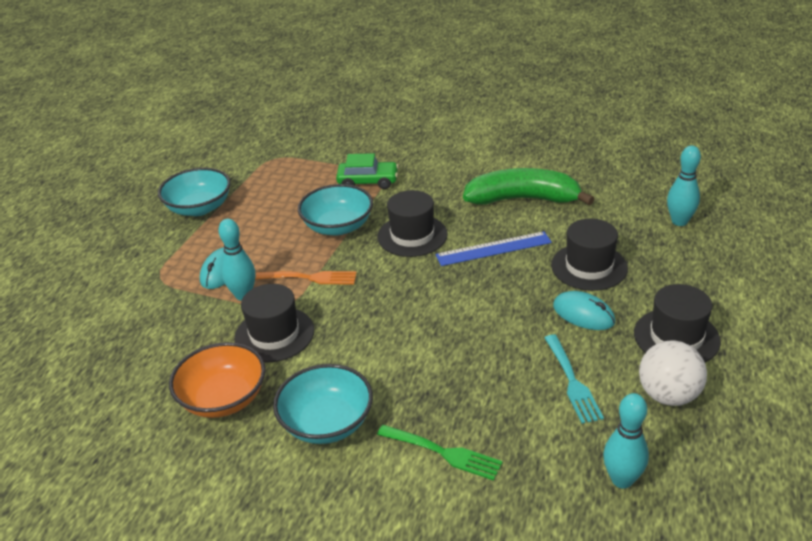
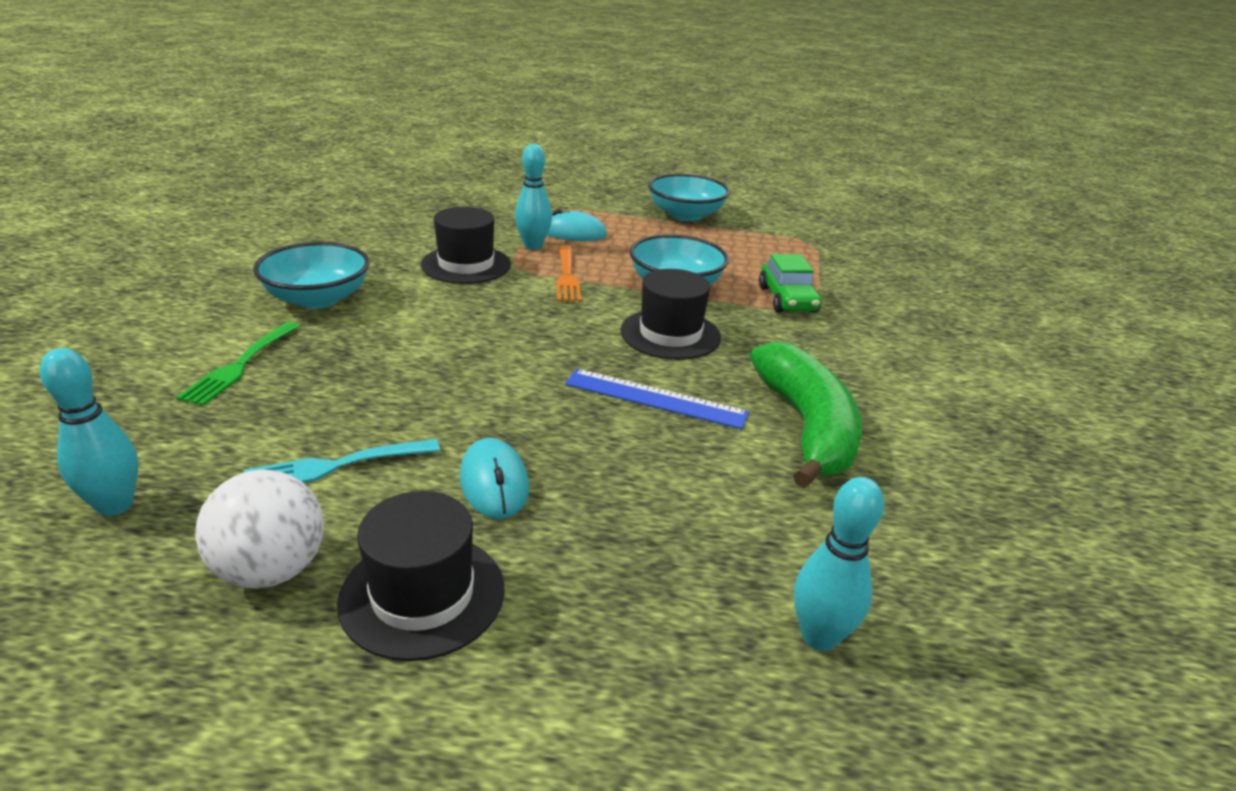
camera: 75 degrees right, 5 degrees down
orange bowl [169,342,266,418] -> none
blue ruler [436,231,552,266] -> blue ruler turned 45 degrees counterclockwise [565,369,749,429]
black hat [551,219,628,291] -> none
turquoise mouse [553,291,615,330] -> turquoise mouse turned 45 degrees counterclockwise [460,438,529,519]

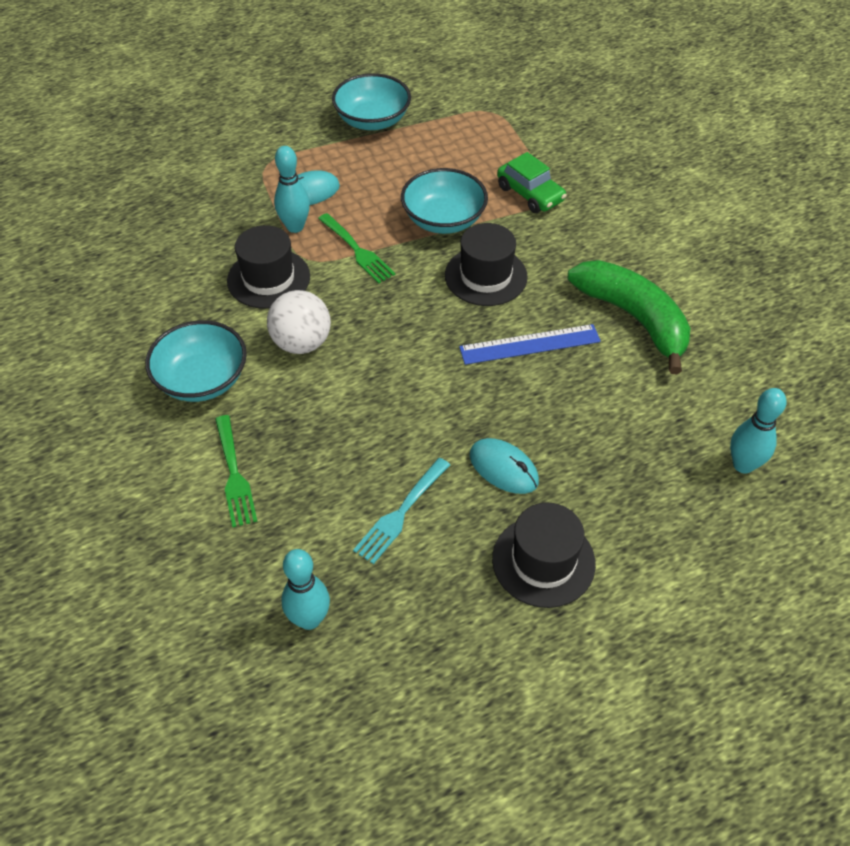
camera: 30 degrees left, 20 degrees up
white ball [195,469,324,589] -> white ball moved to [267,290,331,354]
orange fork [556,245,581,302] -> green fork [318,213,395,284]

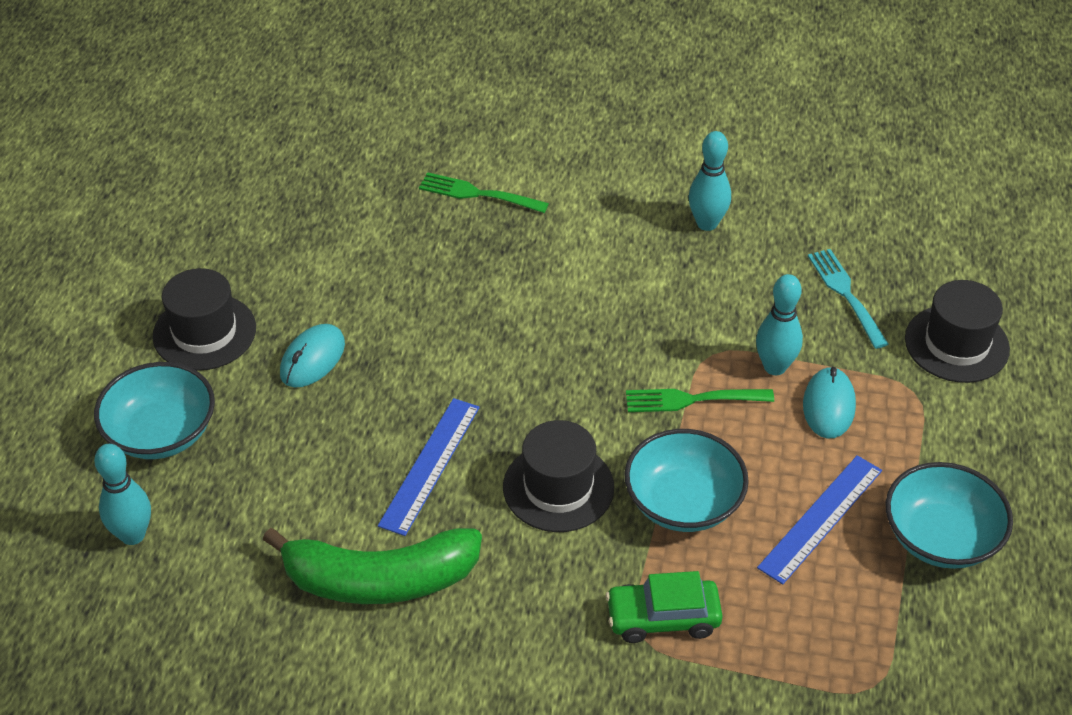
camera: 125 degrees right, 5 degrees down
turquoise bowl [145,320,247,402] -> turquoise bowl moved to [94,362,215,459]
black hat [227,225,310,309] -> black hat moved to [905,280,1010,383]
white ball [267,290,331,354] -> none
turquoise bowling pin [281,549,330,630] -> turquoise bowling pin moved to [689,131,731,231]
turquoise fork [353,458,450,564] -> turquoise fork moved to [808,249,888,349]
turquoise mouse [470,438,539,494] -> turquoise mouse turned 45 degrees counterclockwise [280,324,345,387]
none -> blue ruler [757,455,882,585]

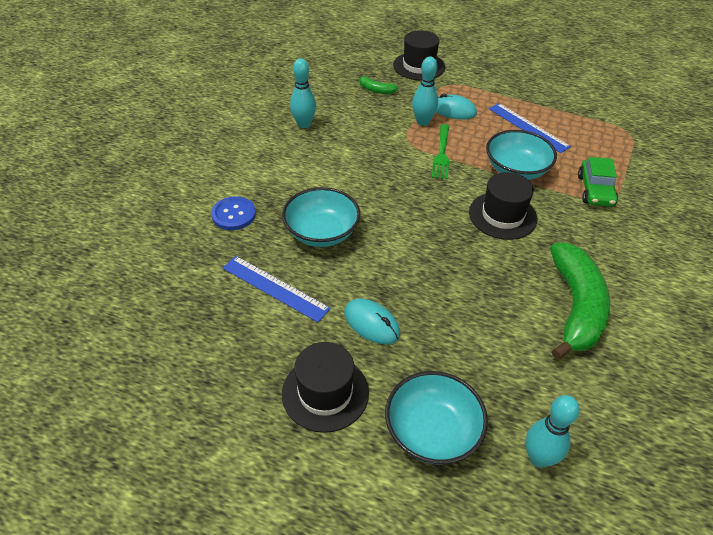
camera: 80 degrees left, 0 degrees up
blue ruler [378,398,480,536] -> blue ruler moved to [223,256,331,322]
green fork [419,172,549,213] -> blue button [211,197,256,230]
turquoise fork [808,249,888,349] -> green banana [359,74,398,94]
turquoise bowl [885,462,1013,569] -> turquoise bowl moved to [282,187,360,247]

